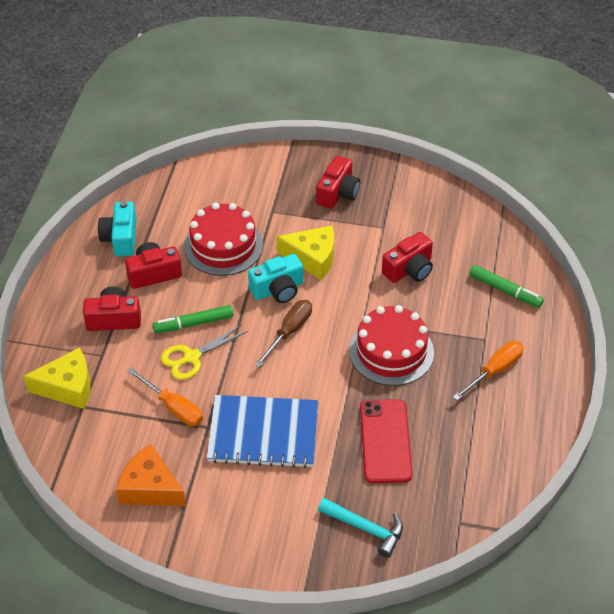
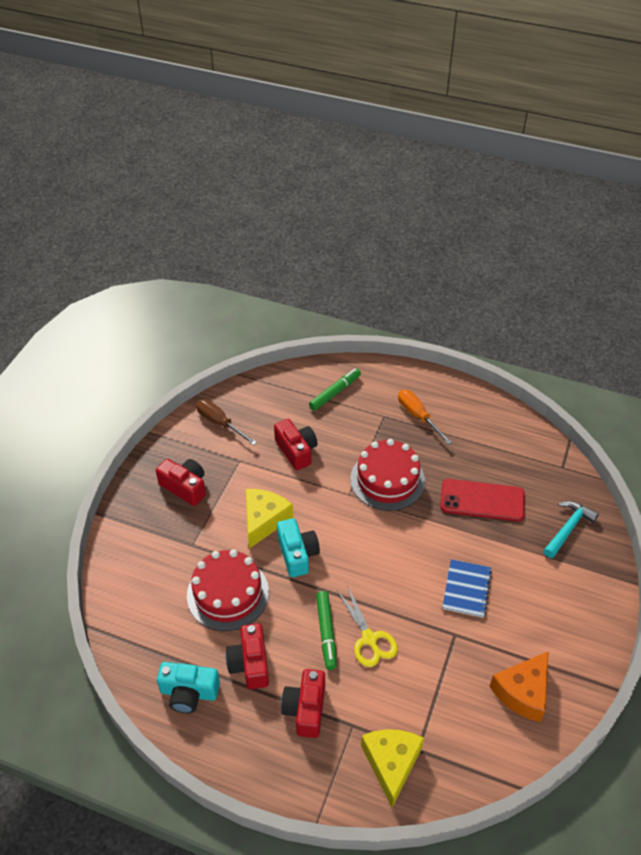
camera: 80 degrees left, 0 degrees up
orange screwdriver [127,368,203,426] -> none
blue notebook [206,395,318,468] -> blue notebook [442,559,492,618], size x0.59
brown screwdriver [254,300,312,367] -> brown screwdriver moved to [196,399,257,445]

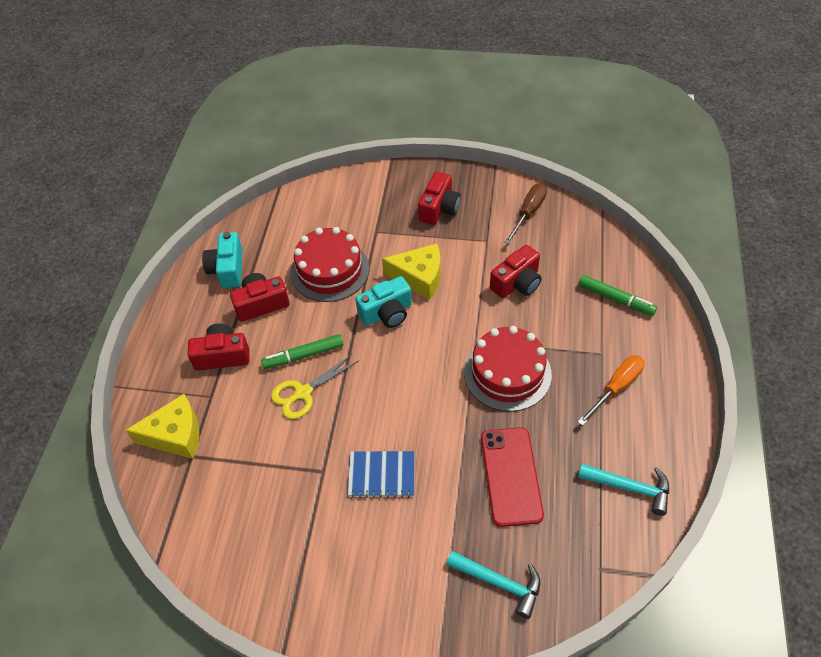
camera: 80 degrees right, 5 degrees up
orange cheese [489,651,549,722] -> none
none -> turquoise hammer [578,464,669,516]

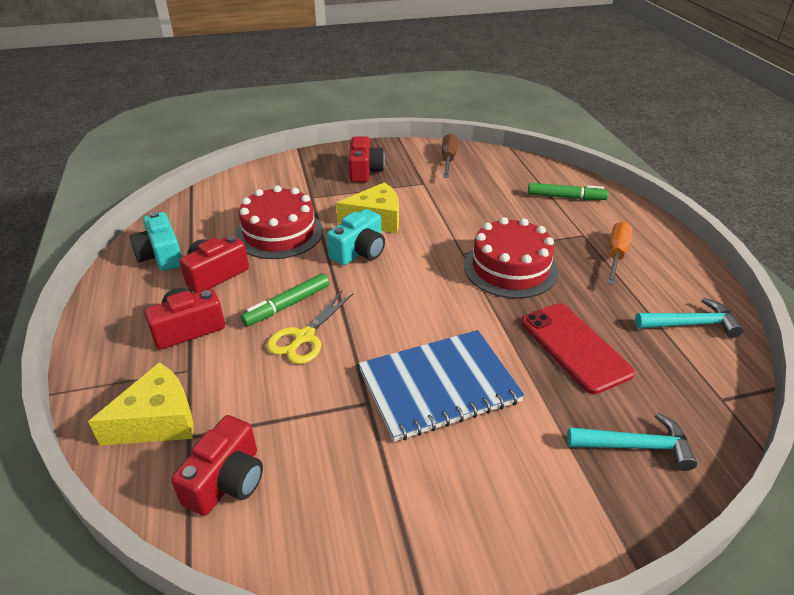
camera: 25 degrees left, 15 degrees down
blue notebook [348,451,415,498] -> blue notebook [359,330,525,442], size x1.70
red camera [490,245,542,298] -> red camera moved to [171,415,263,516]

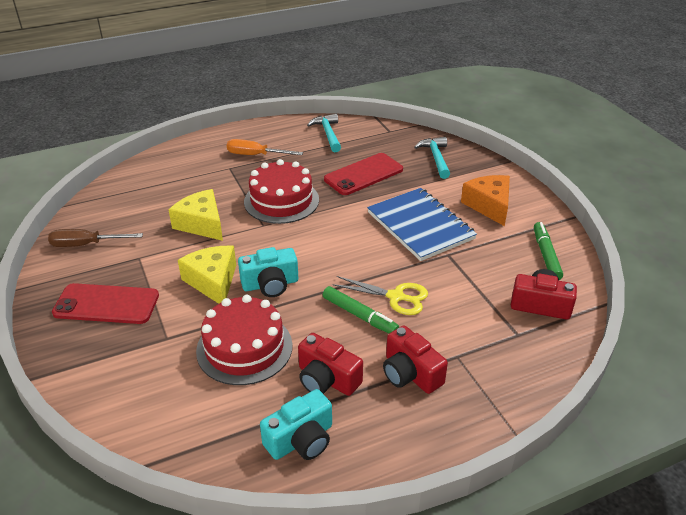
camera: 100 degrees left, 0 degrees up
yellow cheese [88,362,194,446] -> yellow cheese moved to [168,189,223,241]
turquoise camera [327,209,385,265] -> turquoise camera turned 135 degrees clockwise [238,247,298,297]
red camera [349,137,385,182] -> red phone [52,283,159,324]
green marker [528,183,609,200] -> green marker moved to [534,222,563,280]
none -> orange cheese [461,175,510,226]

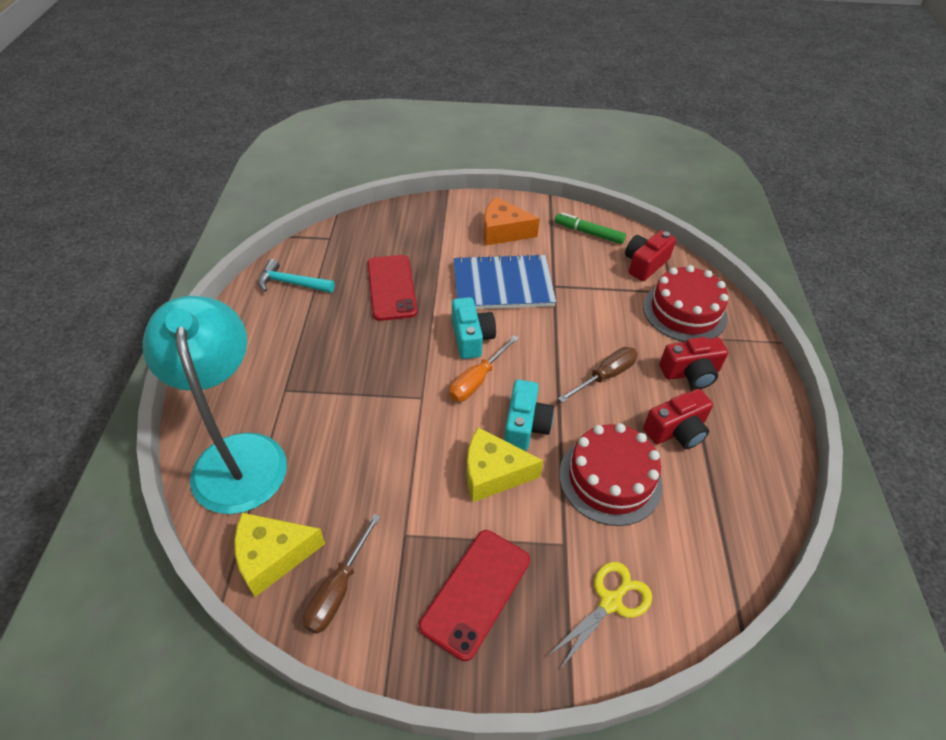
camera: 65 degrees left, 10 degrees up
yellow cheese [168,189,223,241] -> yellow cheese moved to [234,513,325,597]
orange screwdriver [227,139,303,155] -> orange screwdriver moved to [449,335,519,402]
red cake [244,159,319,224] -> red cake moved to [643,265,728,342]
turquoise camera [260,389,332,460] -> turquoise camera moved to [452,297,496,359]
green marker [323,286,399,333] -> brown screwdriver [558,347,638,403]
yellow scissors [332,276,428,315] -> yellow scissors moved to [548,562,652,669]
turquoise hammer [414,137,450,179] -> none
none -> turquoise lamp [142,296,287,514]

